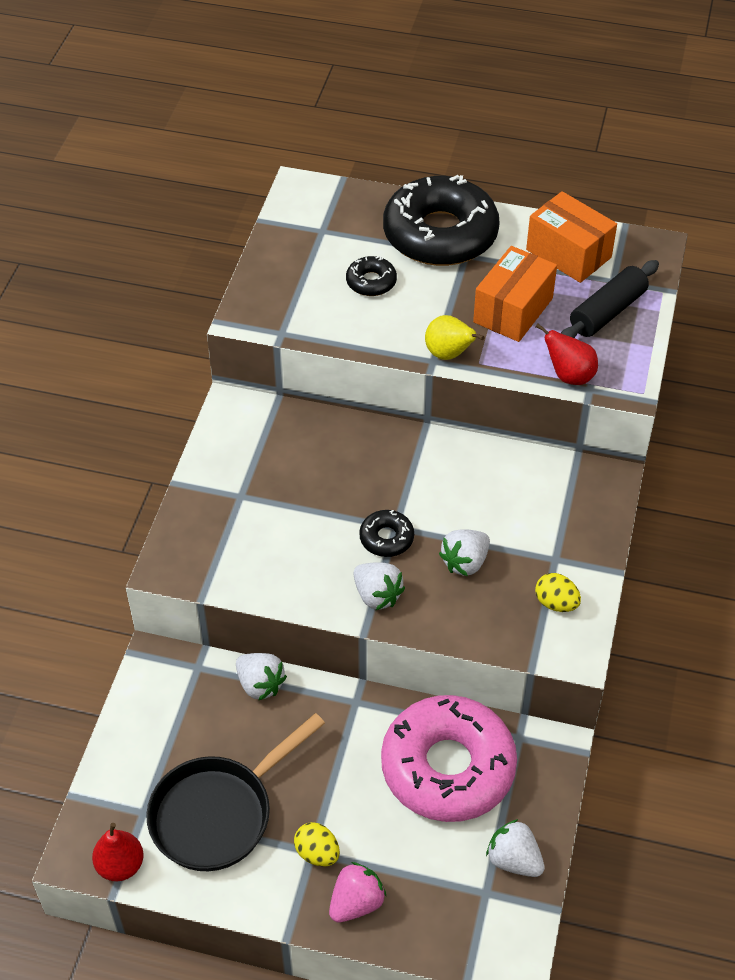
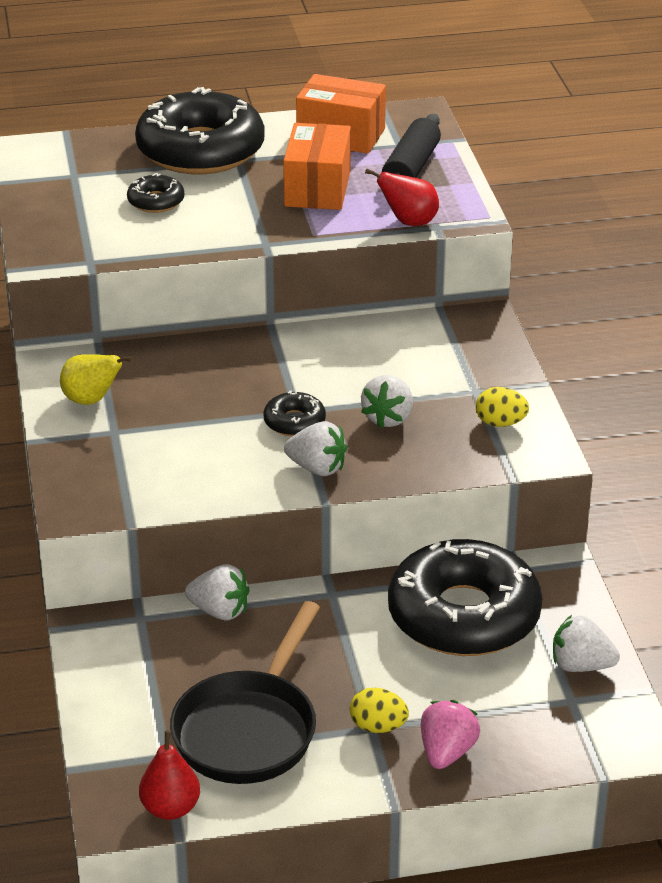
camera: 25 degrees left, 15 degrees down
pink donut [381,695,517,822] -> black donut [388,539,543,656]
yellow pear [425,315,485,360] -> yellow pear moved to [60,354,133,405]

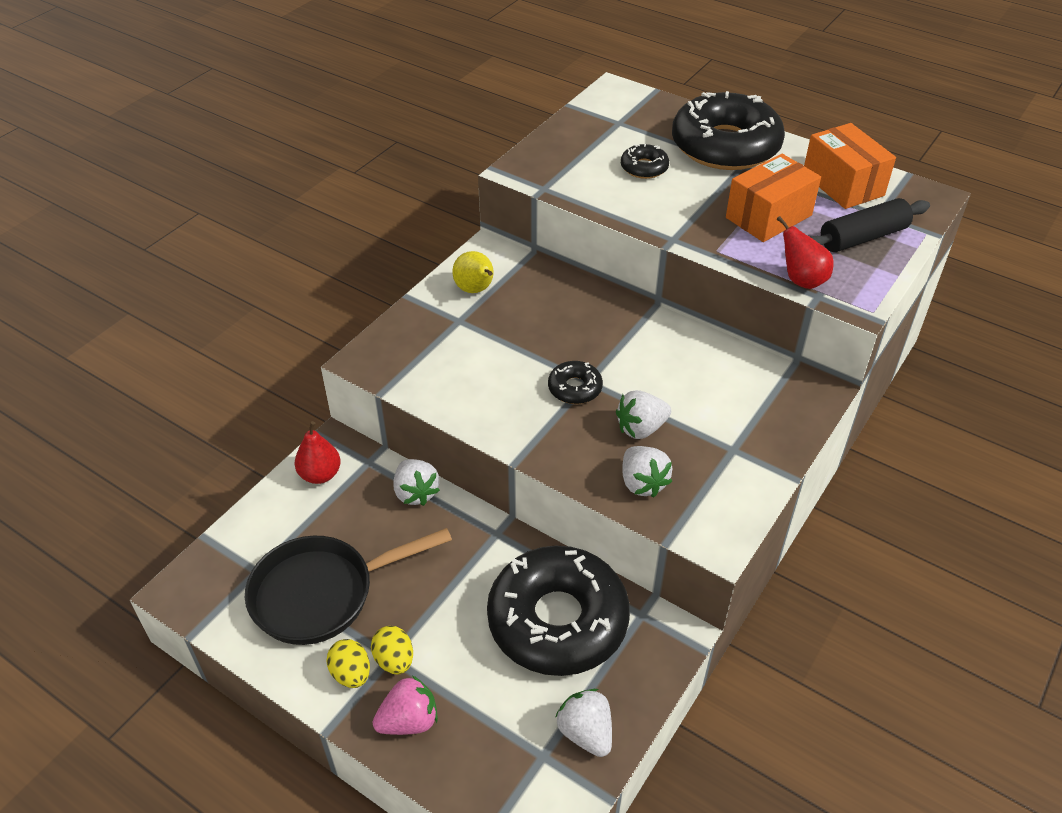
camera: 45 degrees right, 10 degrees up
red pear [139,730,200,820] -> red pear moved to [295,421,341,484]
white strawberry [284,421,347,476] -> white strawberry moved to [622,446,673,498]
yellow egg [476,387,529,427] -> yellow egg moved to [326,639,370,688]

